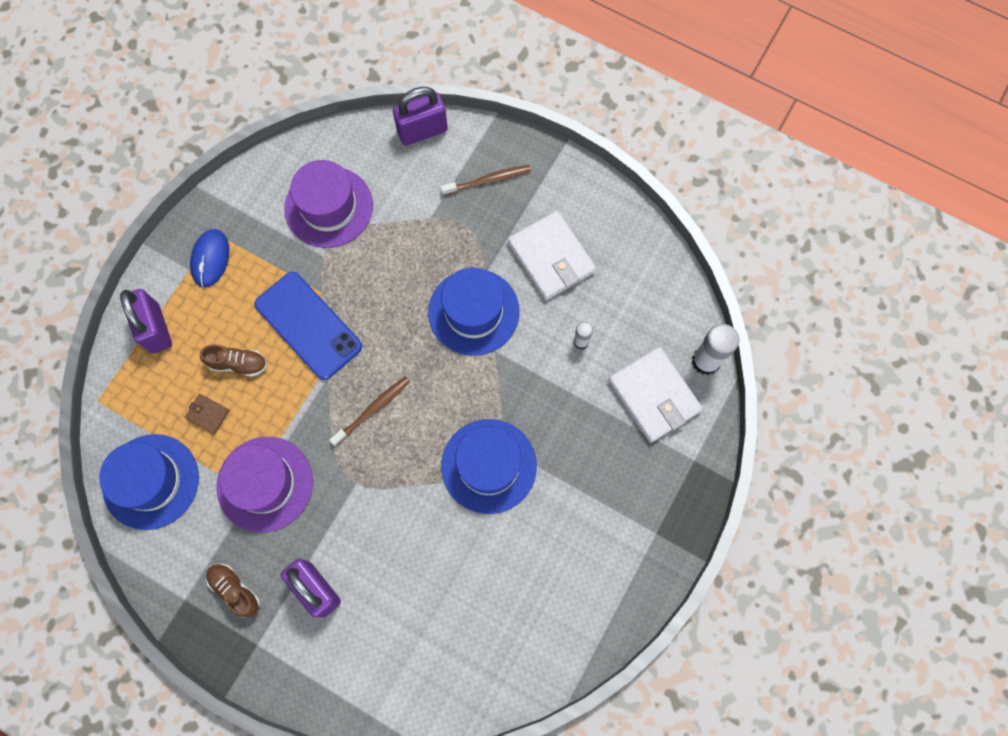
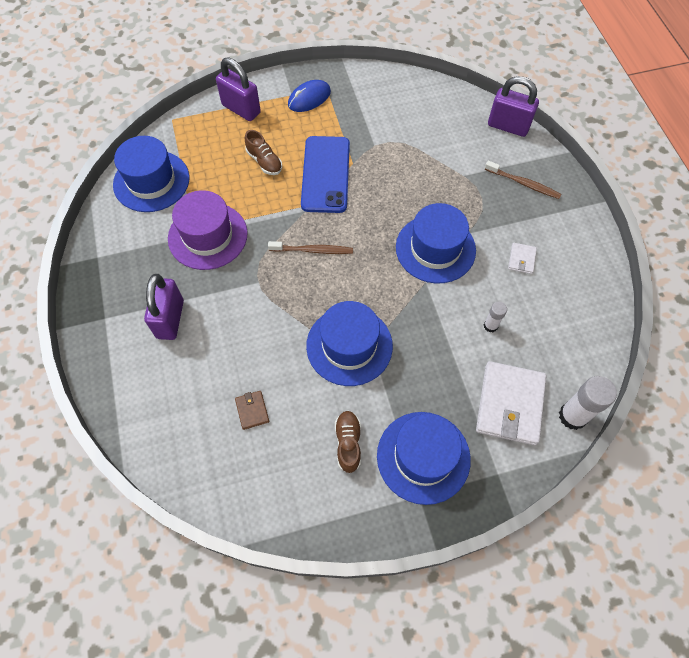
camera: 45 degrees right, 10 degrees down
purple padlock [120,289,172,354] -> purple padlock turned 75 degrees counterclockwise [216,57,261,121]
brown wallet [184,394,230,434] -> brown wallet moved to [235,391,269,430]
brown shoe [206,564,260,618] -> brown shoe moved to [335,411,361,473]
purple hat [284,160,373,248] -> none
white wallet [508,211,596,300] -> white wallet [508,243,537,274], size x0.45
none -> blue hat [377,412,471,505]

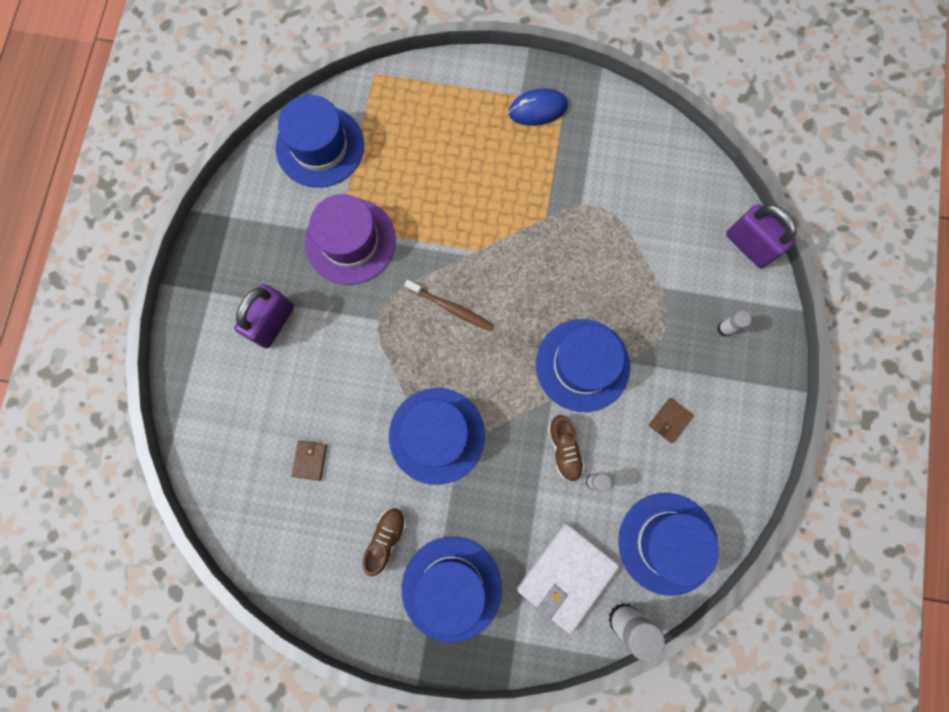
camera: 25 degrees right, 15 degrees up
purple padlock [216,57,261,121] -> none
brown shoe [245,130,282,175] -> brown shoe moved to [548,415,585,482]
blue phone [301,136,350,213] -> none
brown toothbrush [485,161,562,199] -> white glue stick [717,310,751,337]
white wallet [508,243,537,274] -> brown wallet [649,398,693,443]
none -> blue hat [618,493,719,596]

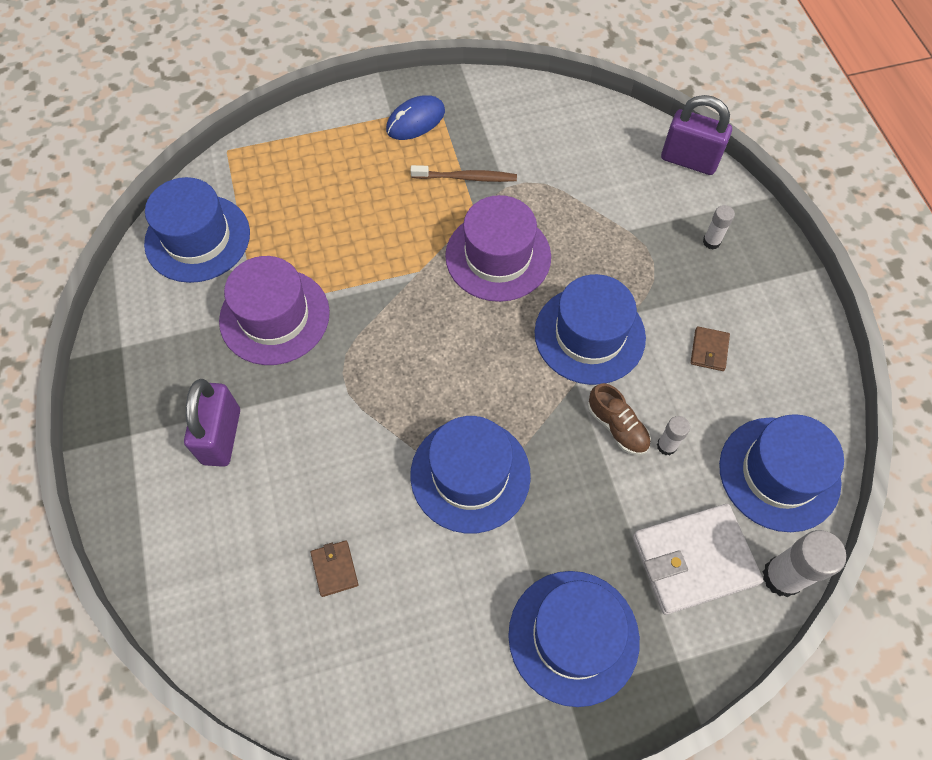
camera: 25 degrees left, 15 degrees down
brown shoe [362,508,406,576] -> none
brown toothbrush [404,280,494,332] -> brown toothbrush moved to [410,165,517,182]
white wallet [517,523,619,634] -> white wallet turned 60 degrees clockwise [633,504,764,615]
none -> purple hat [445,195,551,302]

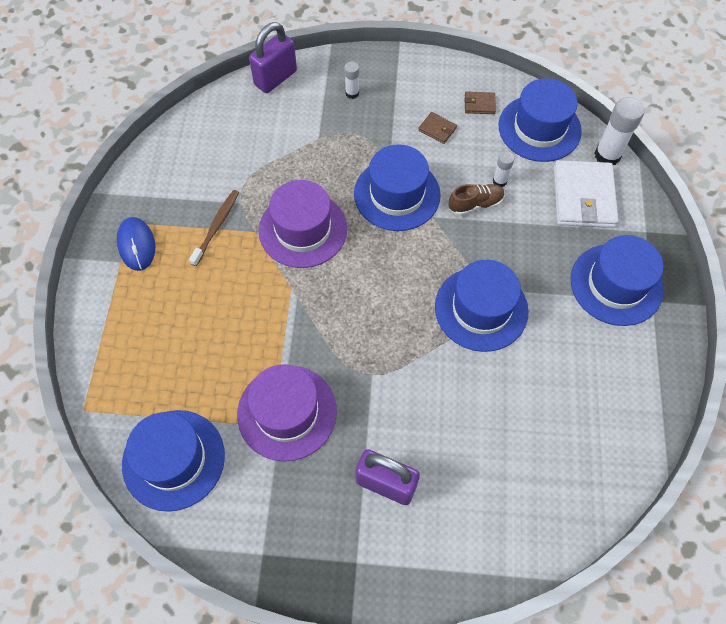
camera: 70 degrees left, 0 degrees up
brown wallet [310,541,358,597] -> brown wallet moved to [464,91,496,114]

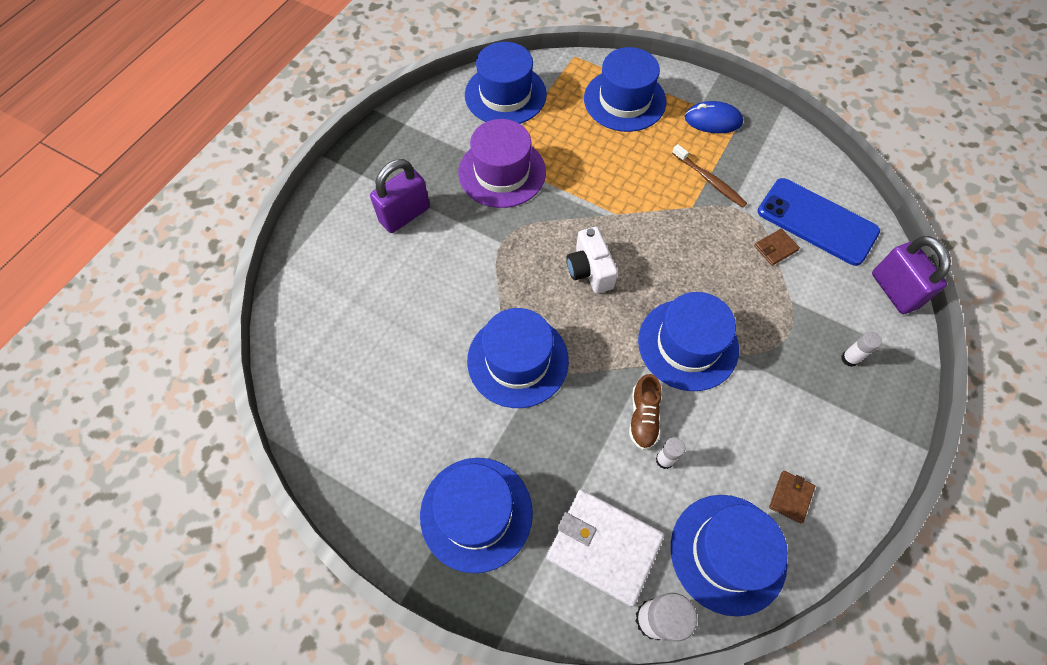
camera: 115 degrees right, 0 degrees up
purple hat [259,180,347,268] -> none
brown wallet [418,112,457,144] -> brown wallet moved to [754,228,800,266]
none -> white camera [566,227,618,293]
none -> blue hat [584,47,667,132]
none -> blue phone [758,178,880,266]

